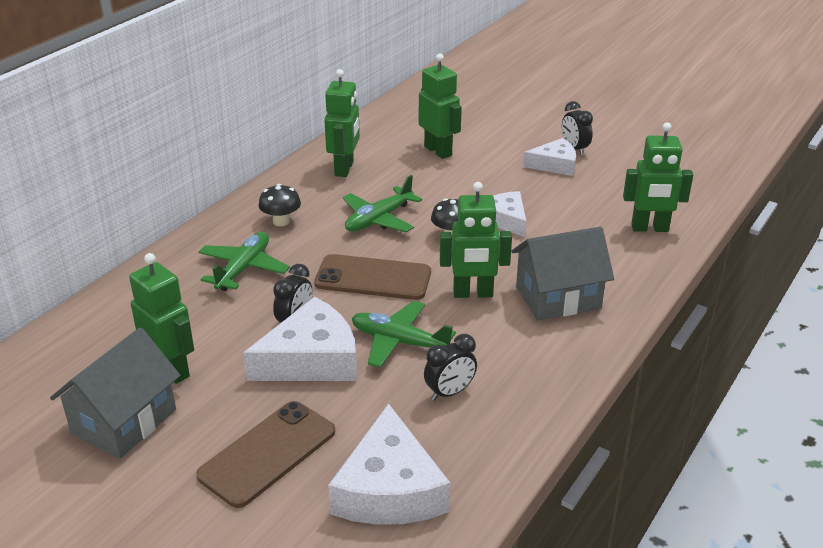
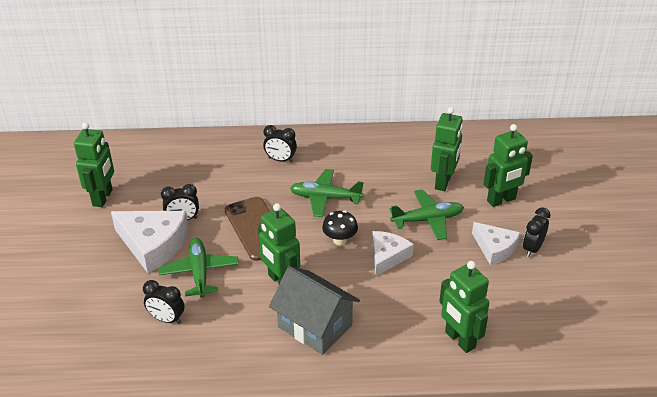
camera: 55 degrees right, 5 degrees up
grey house [50,327,180,459] -> none
brown phone [196,401,335,508] -> none
green plane [199,232,290,291] -> green plane moved to [390,189,464,240]
black mushroom [258,184,301,226] -> black clock [263,125,297,162]
green robot [324,69,360,177] -> green robot moved to [483,124,533,207]
white cheese [328,404,450,525] -> none

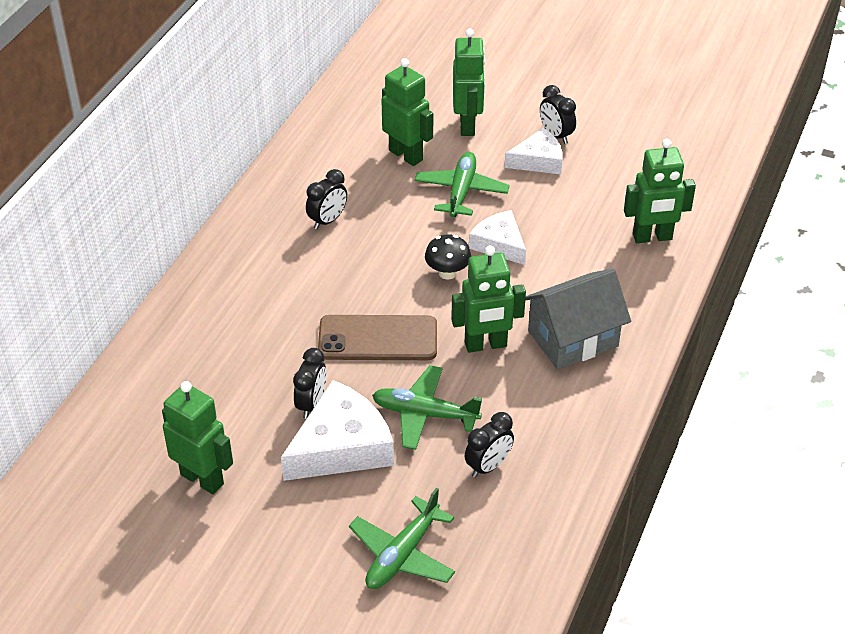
camera: 65 degrees left, 5 degrees up
black clock [263,125,297,162] -> black clock moved to [306,169,347,230]
green plane [290,169,364,217] -> green plane moved to [349,488,455,589]

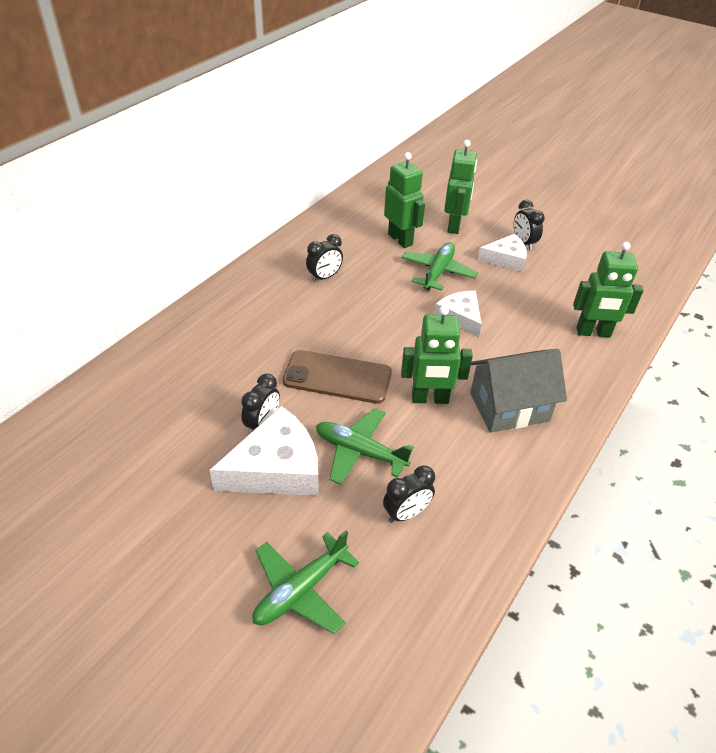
camera: 10 degrees right, 0 degrees up
green robot [162,381,233,494] -> none
black mushroom [425,234,471,280] -> none

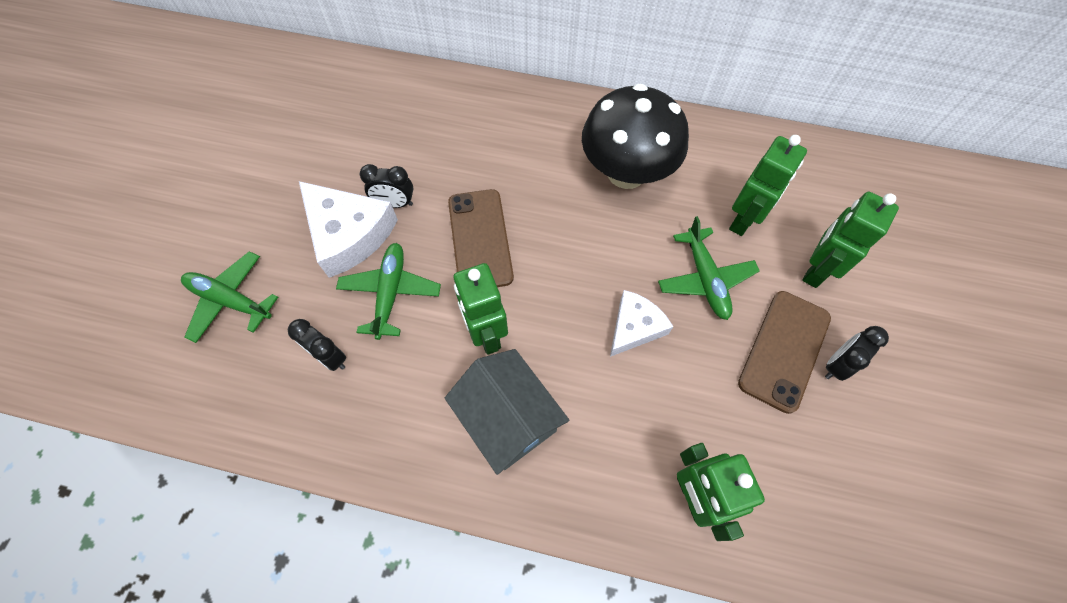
camera: 70 degrees right, 20 degrees up
black clock [306,234,343,283] -> black mushroom [582,84,689,189]
green plane [402,242,478,291] -> green plane turned 75 degrees clockwise [658,216,760,320]
green robot [444,140,477,234] -> green robot turned 135 degrees clockwise [802,192,899,288]
white cheese [477,234,527,272] -> brown phone [738,291,831,414]

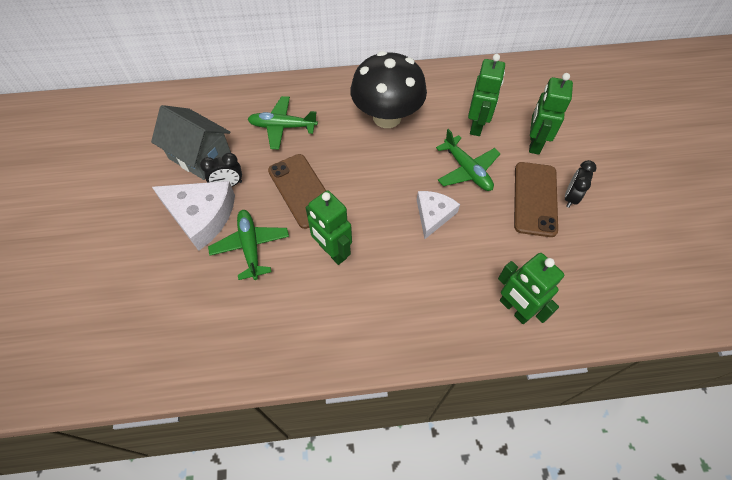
camera: 20 degrees left, 5 degrees down
green plane [181,251,278,343] -> green plane moved to [248,96,318,149]
black clock [288,319,346,371] -> none
grey house [445,349,569,475] -> grey house moved to [151,105,231,180]

